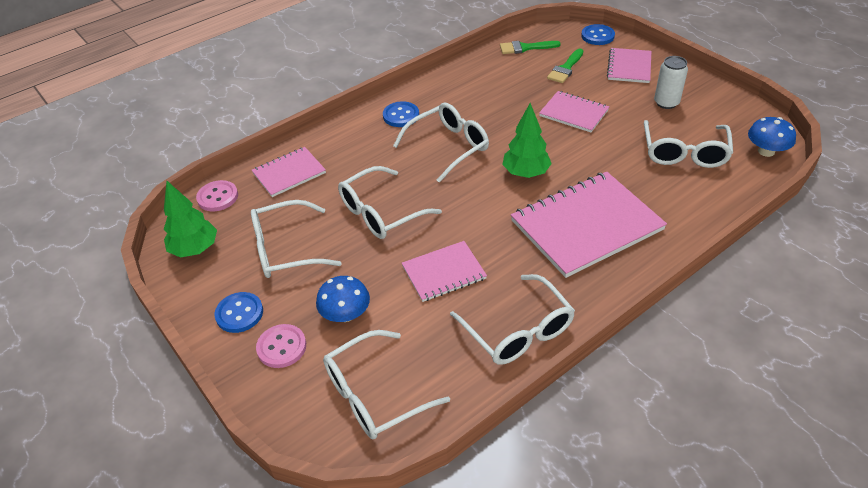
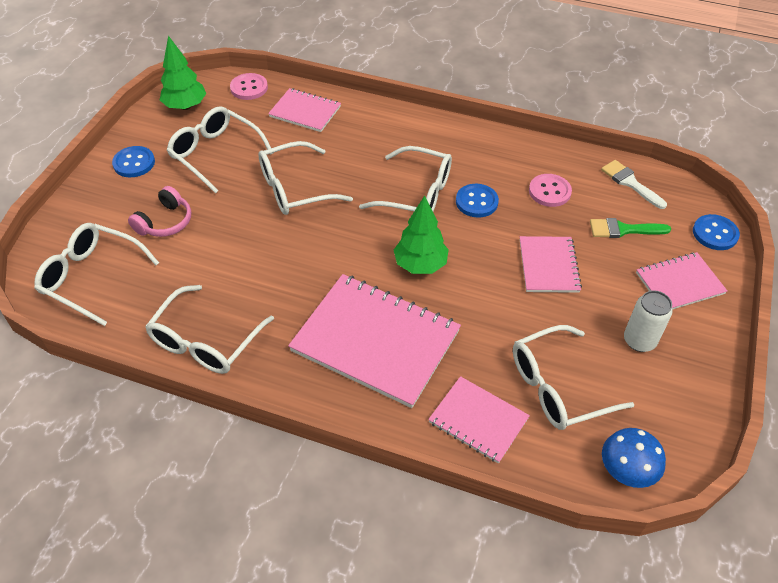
camera: 55 degrees right, 5 degrees up
pink button [256,324,306,368] -> pink button moved to [529,174,572,207]
blue mushroom [316,276,370,322] -> pink headphones [128,186,191,237]
white glasses [338,166,442,239] -> white glasses turned 45 degrees counterclockwise [258,141,353,215]
blue button [383,101,419,127] -> blue button moved to [456,184,499,217]
pink notebook [402,241,487,302] -> pink notebook moved to [428,376,530,464]
green brush [500,41,561,54] -> white brush [601,160,667,209]

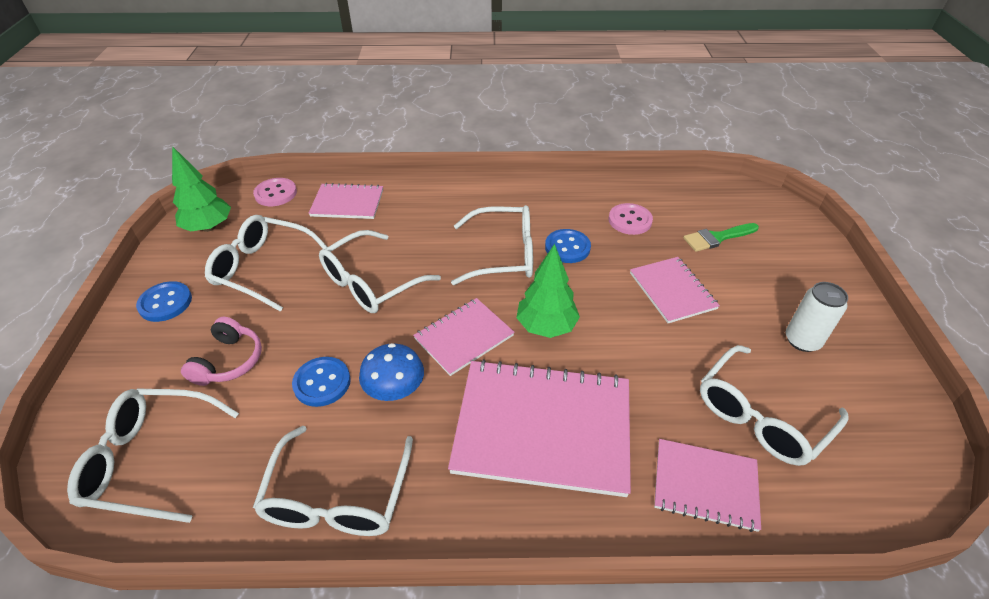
camera: 20 degrees left, 5 degrees down
white brush [601,160,667,209] -> none
blue mushroom [602,428,666,488] -> blue mushroom moved to [359,343,424,401]
pink notebook [636,252,727,310] -> pink notebook moved to [413,298,514,376]
blue button [693,214,740,250] -> blue button moved to [292,357,351,407]

